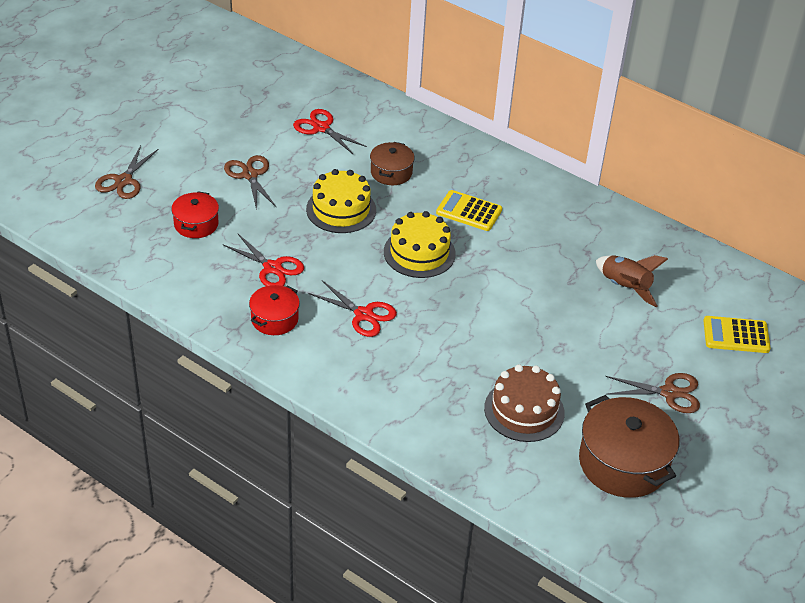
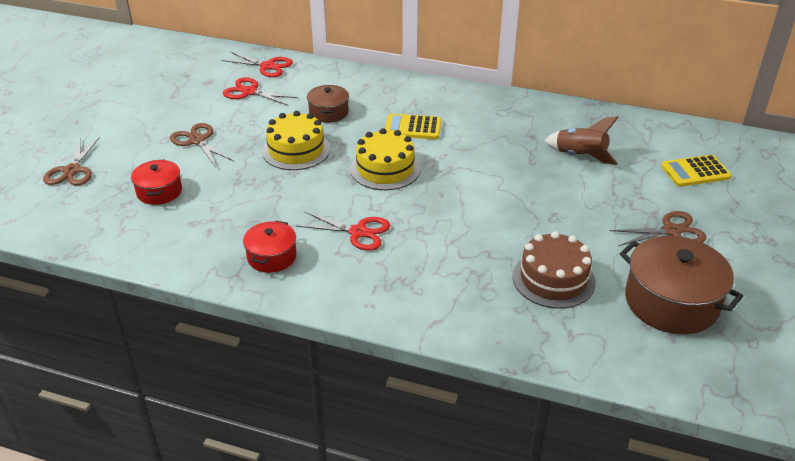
camera: 15 degrees left, 5 degrees down
red scissors [222,234,304,286] -> red scissors moved to [222,52,293,77]

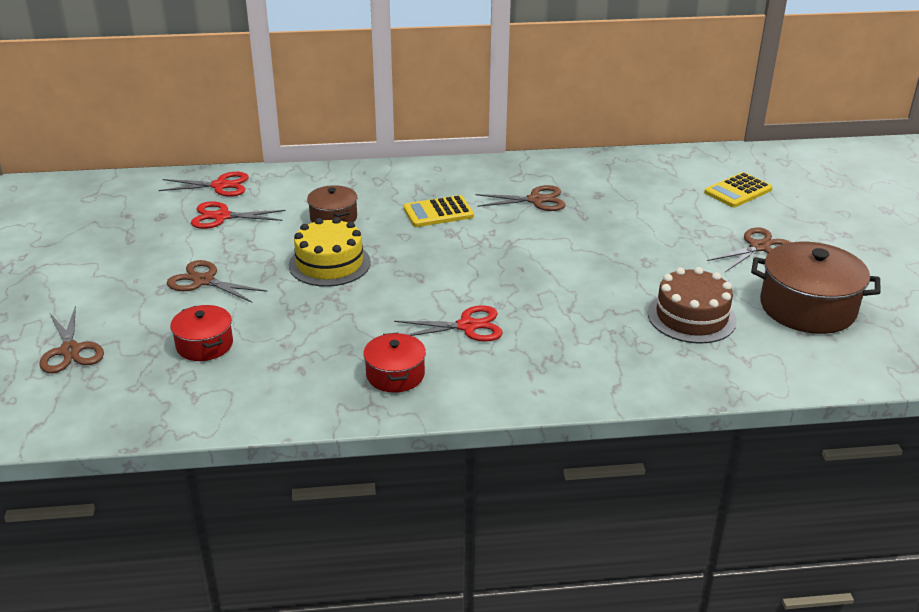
camera: 25 degrees left, 5 degrees down
yellow cake [350,128,420,190] -> none
brown rocket [544,116,618,165] -> none
none -> brown scissors [475,185,566,211]

